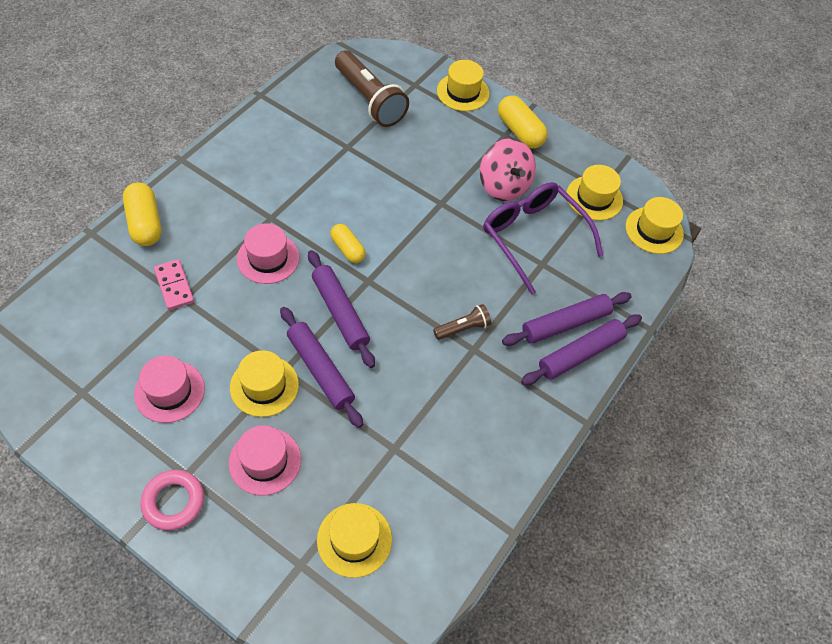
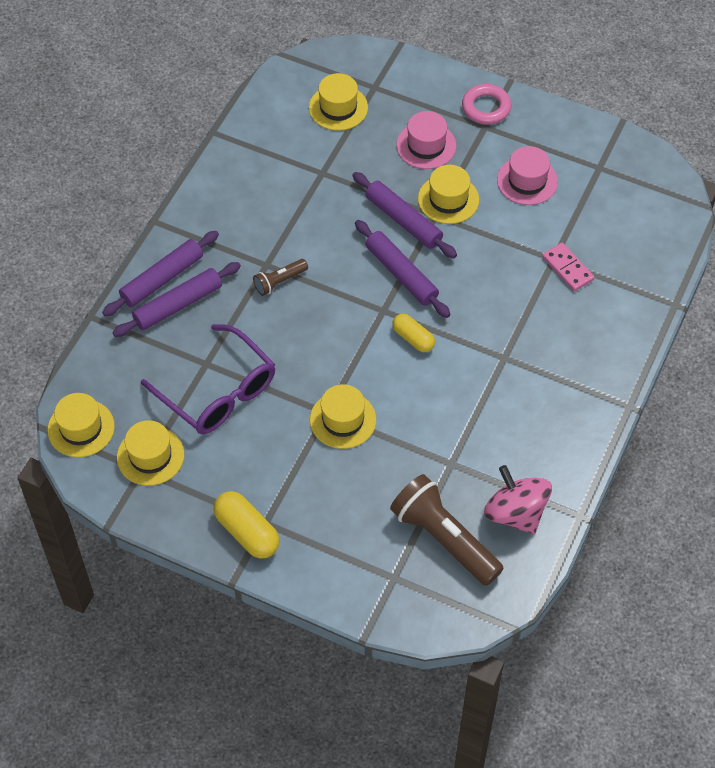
camera: 175 degrees right, 0 degrees up
yellow capsule [123,182,161,246] -> none
pink hat [237,223,299,284] -> none
yellow hat [437,60,489,111] -> yellow hat moved to [310,384,376,449]
pink spinning top [480,138,536,201] -> pink spinning top moved to [484,465,552,534]

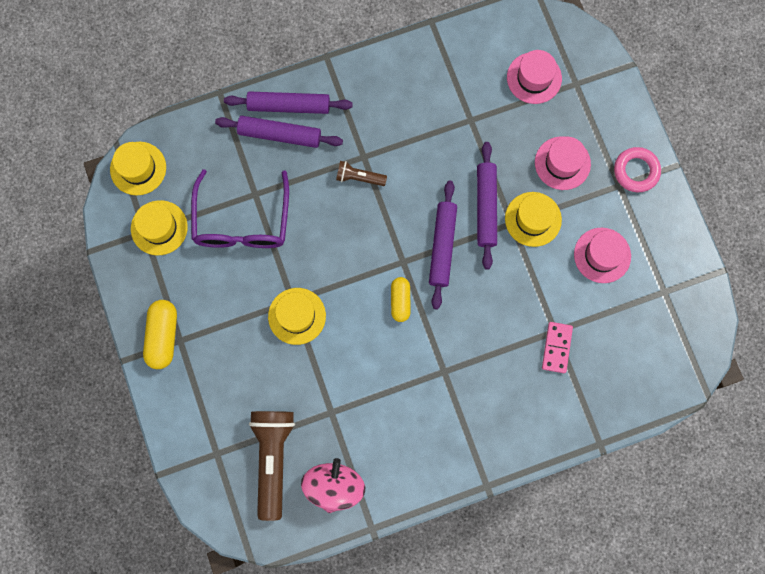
camera: 45 degrees right, 20 degrees up
yellow hat [309,73,368,131] -> pink hat [507,50,562,104]

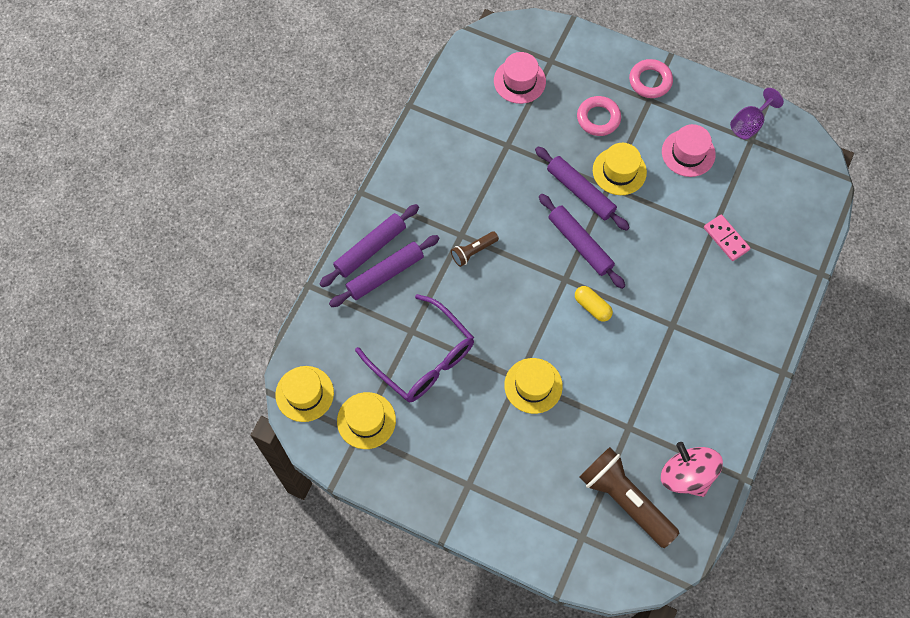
camera: 45 degrees left, 10 degrees down
yellow capsule [143,300,177,369] -> none
pink hat [535,136,591,190] -> pink ring [577,96,621,136]
none -> purple goblet [730,88,784,139]

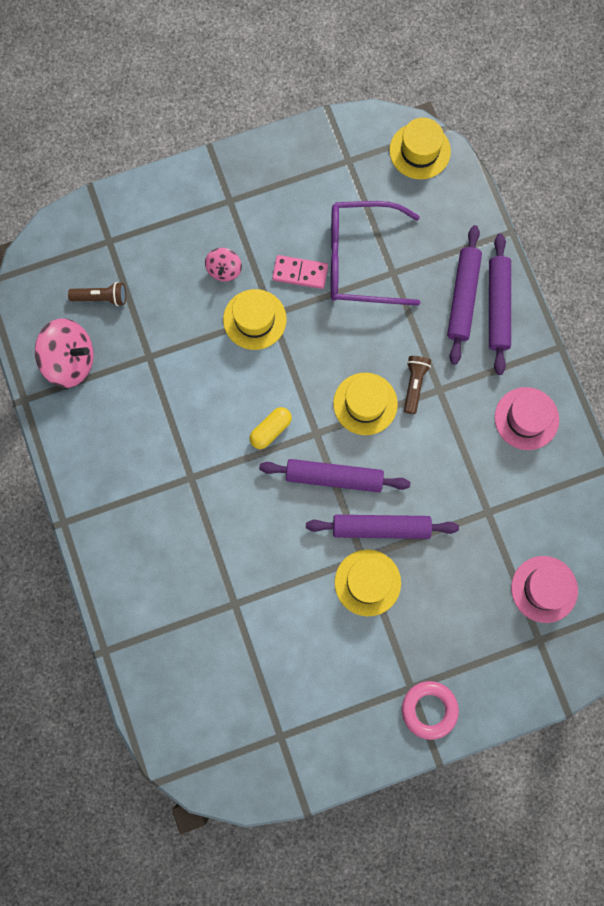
camera: 135 degrees right, 10 degrees up
yellow hat [337,392,396,449] -> yellow hat moved to [333,373,398,435]
yellow capsule [575,286,613,322] -> yellow capsule turned 45 degrees counterclockwise [249,407,292,449]
pink ring [577,96,621,136] -> none
brown flashlight [579,447,679,548] -> brown flashlight [68,282,126,306], size x0.49
pink hat [662,124,716,177] -> pink hat moved to [495,387,559,450]
pink domino [704,215,750,261] -> pink domino moved to [272,255,328,289]
purple goblet [730,88,784,139] -> none
none -> pink spinning top [205,248,242,282]

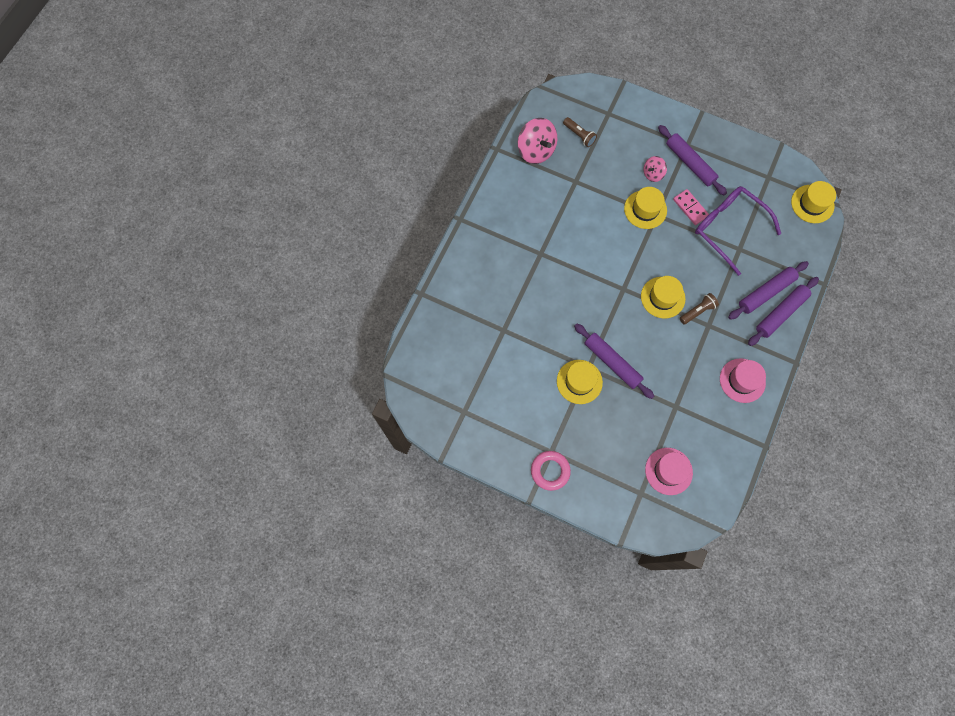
camera: 45 degrees right, 5 degrees down
yellow capsule [249,407,292,449] -> none
purple rolling pin [259,459,410,492] -> purple rolling pin moved to [658,125,727,196]

